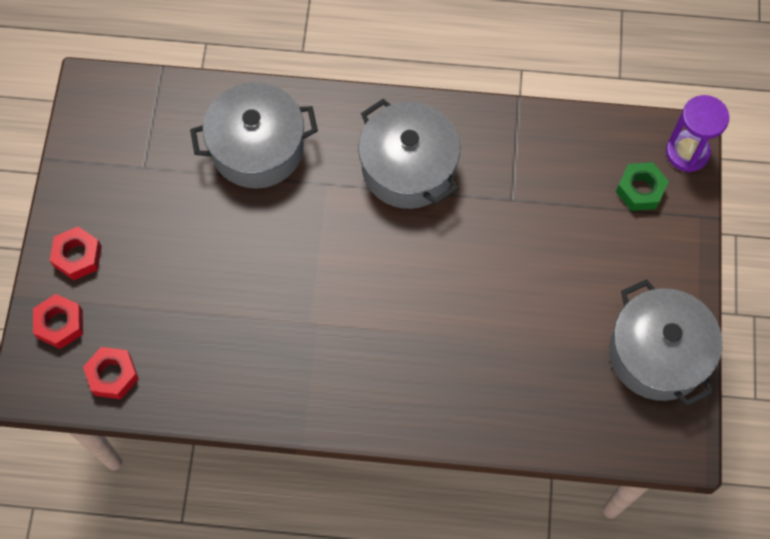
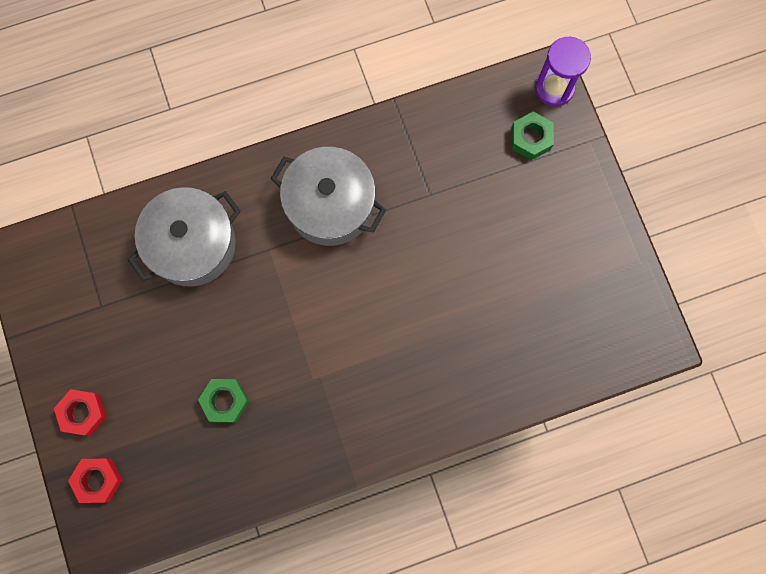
camera: 25 degrees left, 10 degrees up
red nut [83,347,139,399] -> none
grey pot [609,279,722,406] -> none
none -> green nut [198,379,249,423]

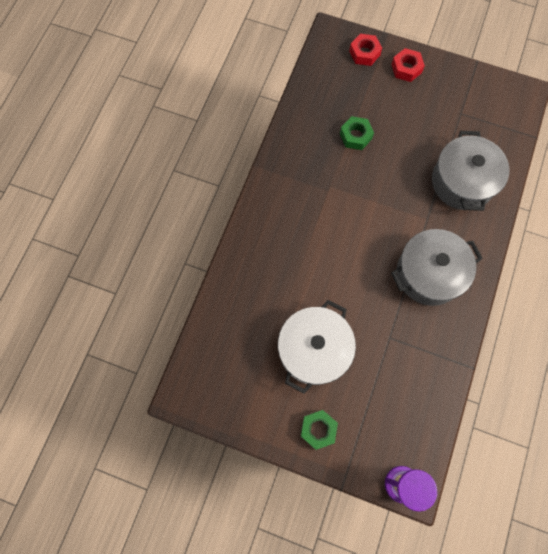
camera: 130 degrees right, 5 degrees down
green nut [511,111,554,160] -> green nut moved to [301,410,338,450]
none -> white pot [278,300,356,394]

